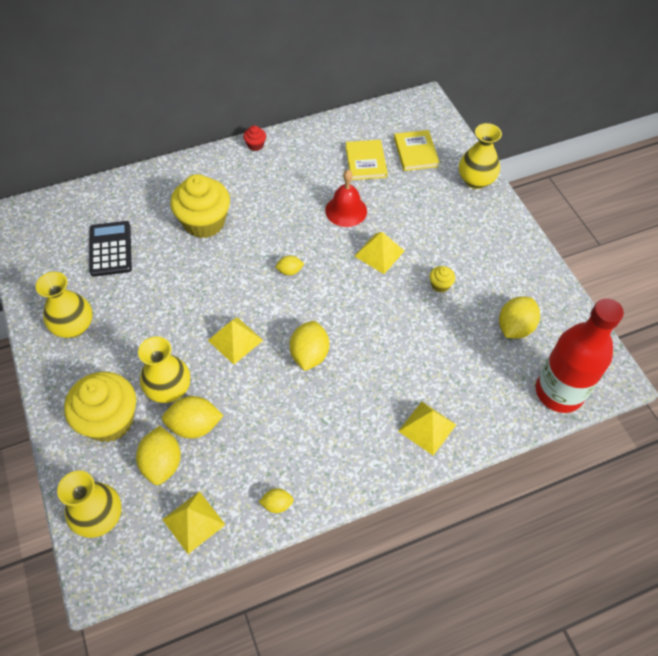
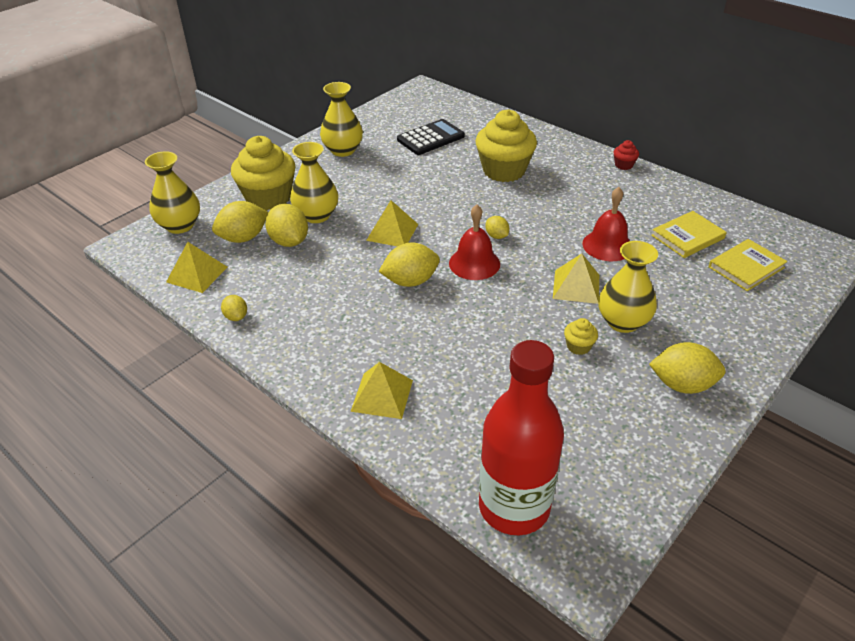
camera: 65 degrees right, 15 degrees down
yellow vase [459,123,502,189] -> yellow vase moved to [599,241,658,333]
yellow lemon [499,296,540,339] -> yellow lemon moved to [649,342,726,394]
none -> red bell [449,205,500,280]

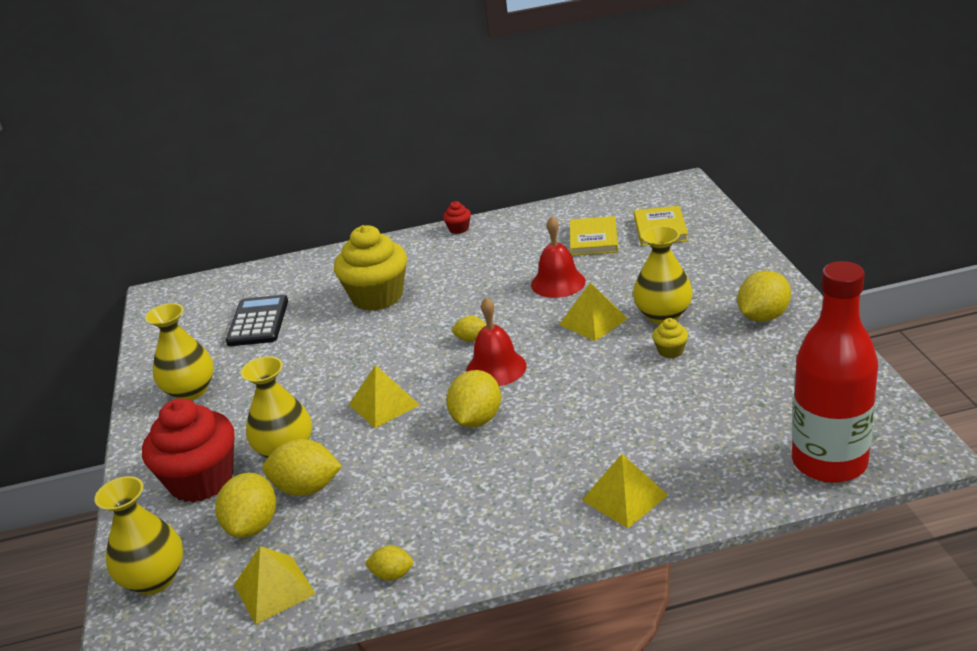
camera: 50 degrees left, 10 degrees down
yellow cupcake [231,136,296,211] -> red cupcake [142,398,235,502]

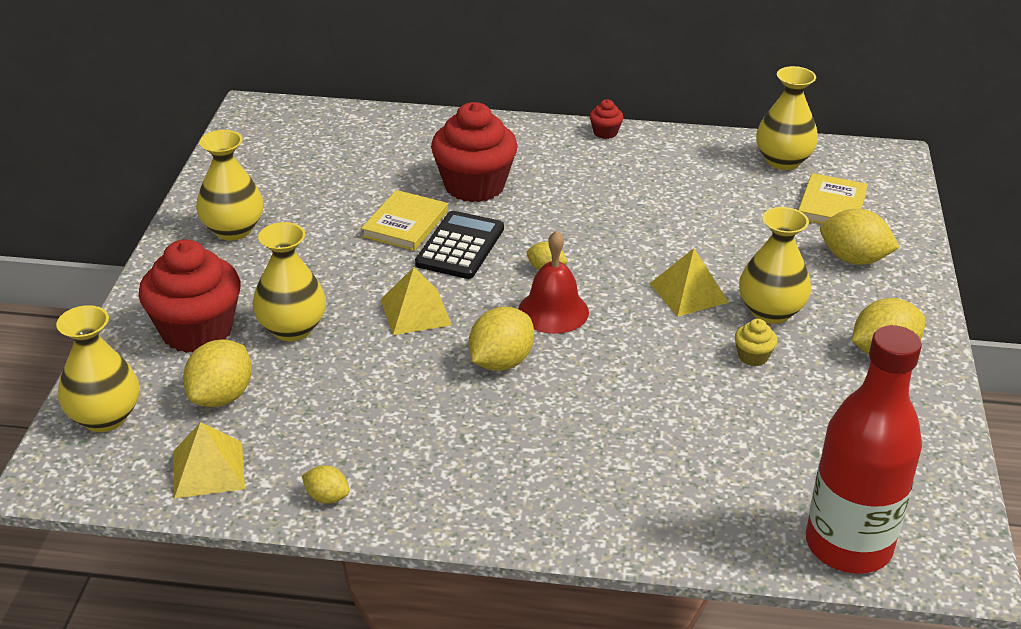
camera: 15 degrees right, 5 degrees up
black calculator [226,295,288,346] -> black calculator moved to [415,211,504,279]
yellow lemon [262,439,342,496] -> yellow lemon moved to [820,209,900,265]
yellow cupcake [334,225,407,311] -> red cupcake [431,102,518,202]
red bell [531,216,586,298] -> none
yellow book [570,216,618,256] -> yellow book moved to [361,190,448,251]
yellow pyramid [582,454,668,528] -> none
none -> yellow vase [756,66,818,170]

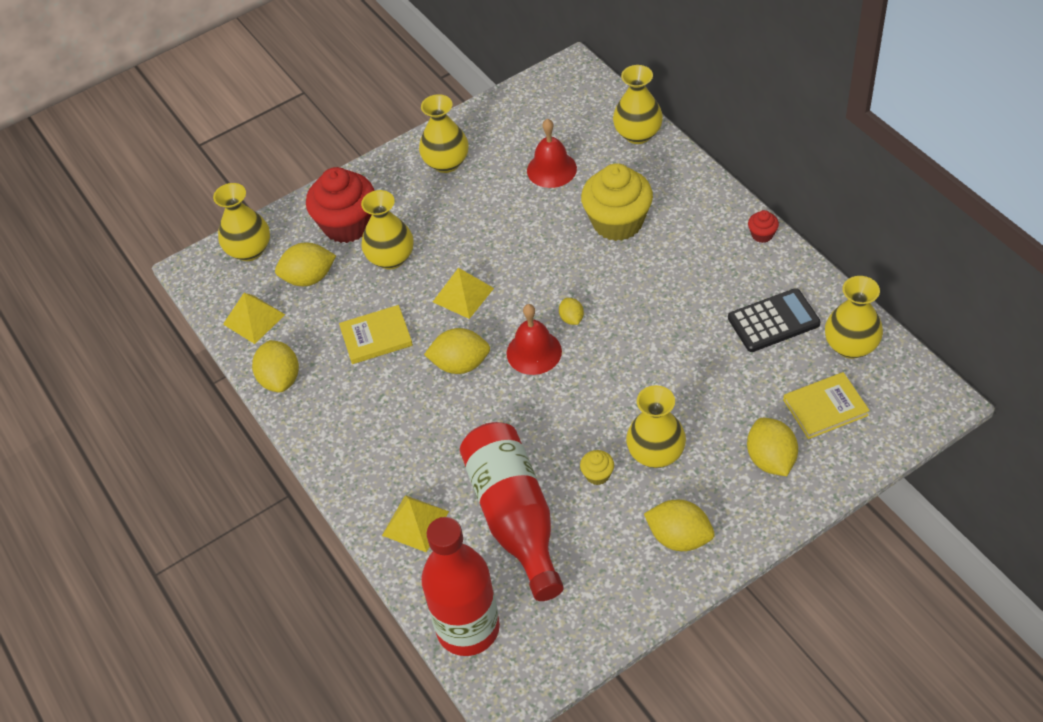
camera: 55 degrees right, 15 degrees up
yellow lemon [302,465,349,504] -> yellow lemon [252,340,299,392], size x1.83
yellow book [361,190,448,251] -> yellow book moved to [339,305,413,364]
black calculator [415,211,504,279] -> black calculator moved to [728,288,821,352]
red cupcake [431,102,518,202] -> yellow cupcake [581,163,653,241]
yellow pyramid [649,248,729,317] -> yellow pyramid moved to [382,495,449,553]
none -> red bottle [460,422,564,601]
none -> red bell [527,119,577,188]
none -> yellow vase [613,65,663,144]

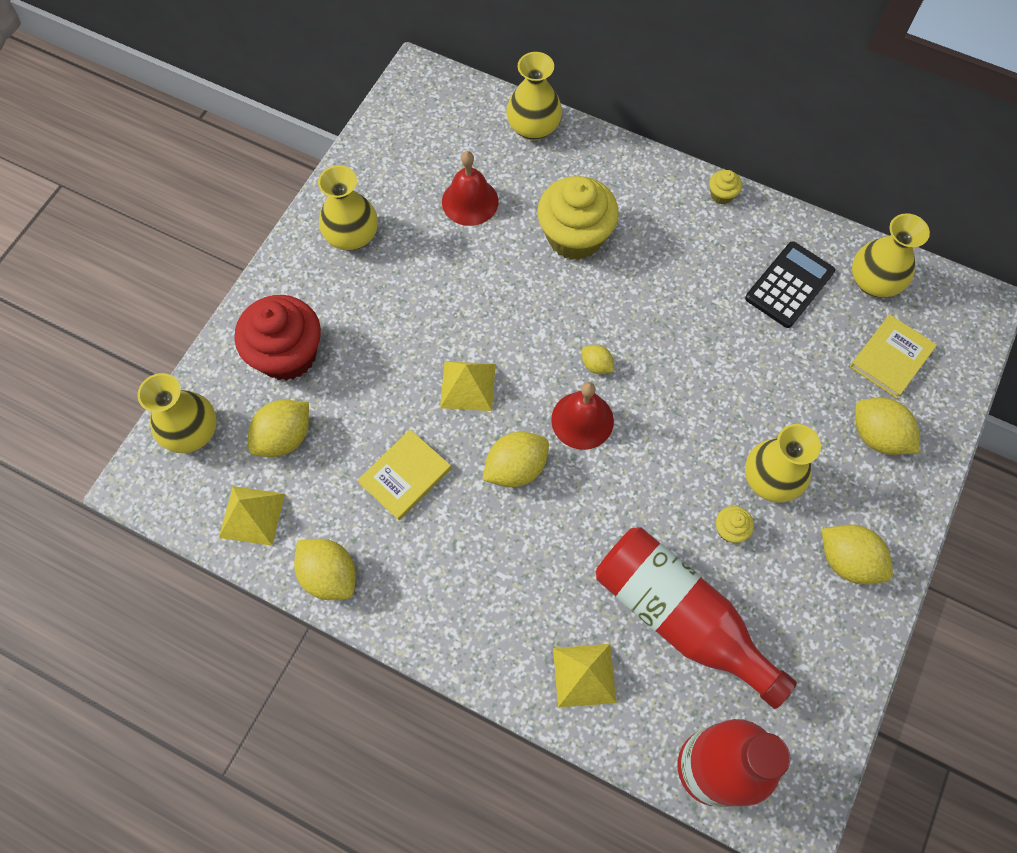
camera: 35 degrees left, 15 degrees up
yellow vase [361,190,413,269] -> none
yellow lemon [644,500,715,551] -> yellow lemon turned 45 degrees clockwise [822,525,893,584]
red cupcake [748,210,779,243] -> yellow cupcake [709,170,742,205]

